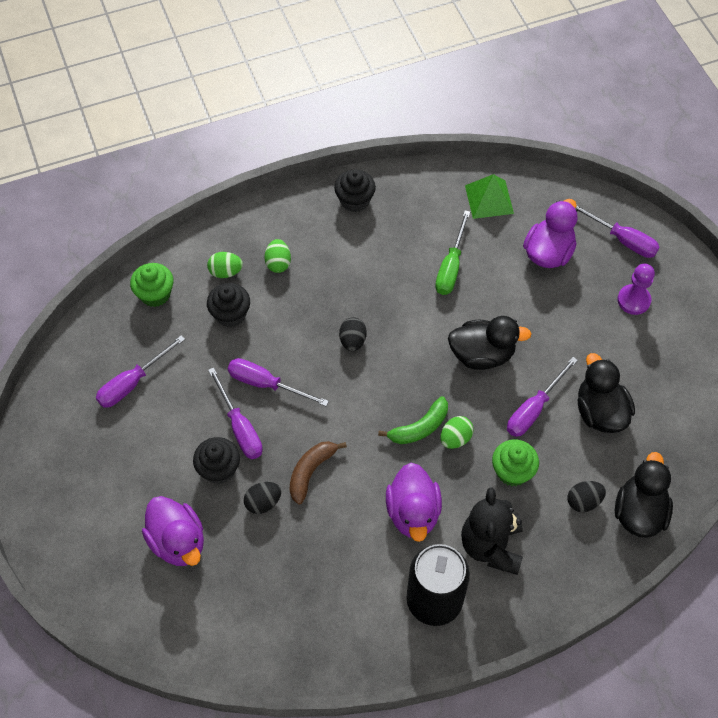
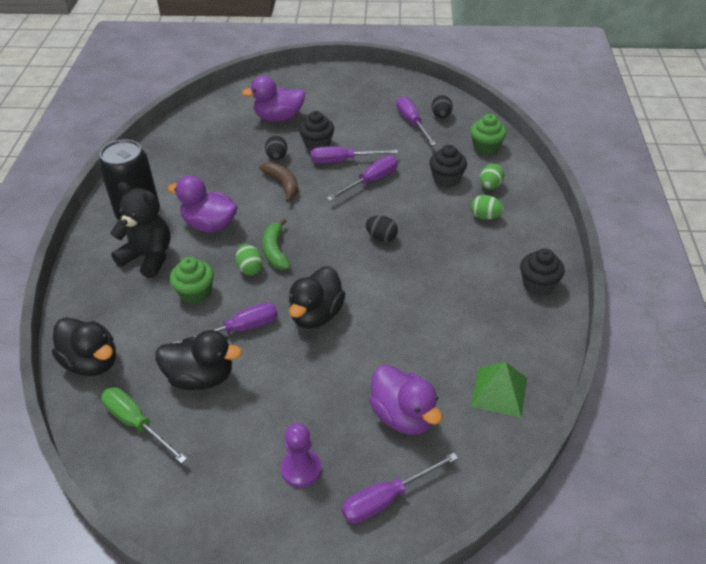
camera: 115 degrees right, 15 degrees down
green screwdriver [435,210,470,295] -> green screwdriver moved to [101,387,187,464]
purple screwdriver [507,357,578,437] -> purple screwdriver turned 90 degrees clockwise [174,302,278,343]
black egg [568,481,606,512] -> black egg moved to [432,95,453,118]

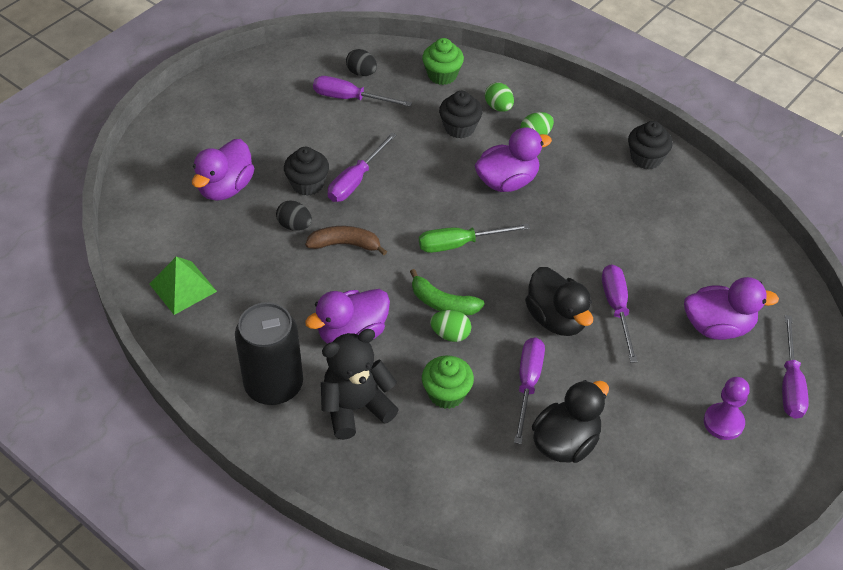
camera: 55 degrees left, 5 degrees up
black duck [52,317,116,376] -> none
green screwdriver [101,387,187,464] -> green screwdriver moved to [419,223,530,253]
purple screwdriver [327,156,398,201] -> purple screwdriver moved to [602,264,638,363]
black egg [366,216,398,242] -> none
green pyramid [471,362,527,418] -> green pyramid moved to [149,257,217,315]
none -> purple duck [474,127,552,192]

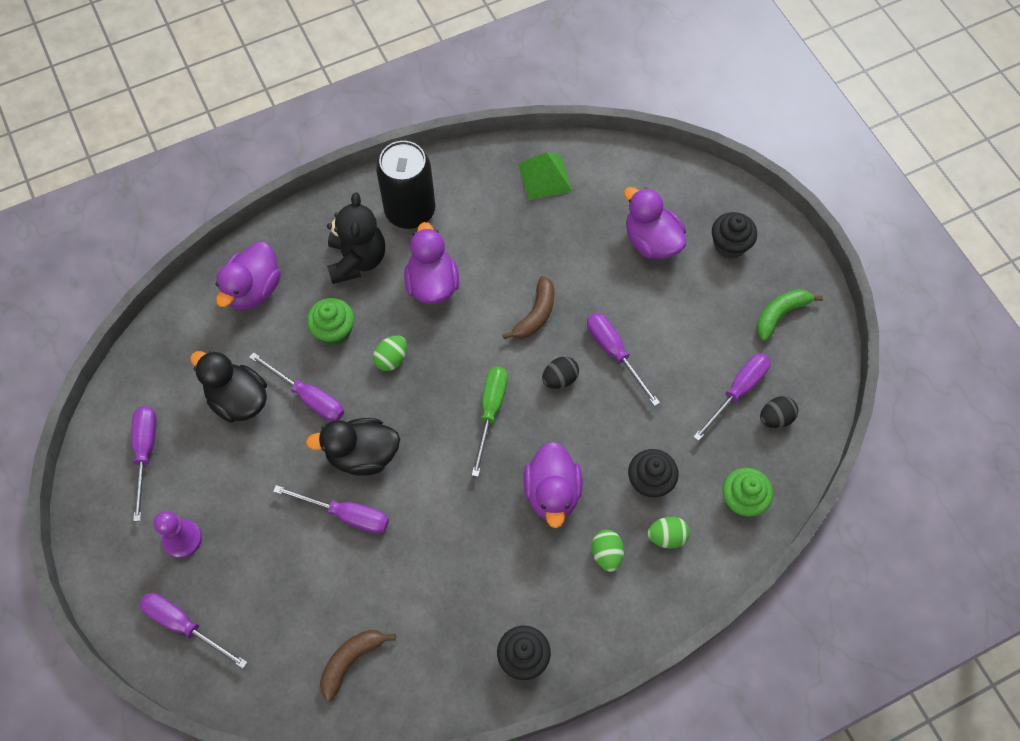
camera: 115 degrees right, 15 degrees up
black egg [276,201,312,231] -> black egg moved to [542,357,579,389]
black cupcake [284,147,329,196] -> black cupcake moved to [712,212,757,259]
green banana [410,269,485,315] -> green banana moved to [756,289,823,341]
black duck [532,380,609,463] -> black duck turned 150 degrees clockwise [190,351,267,423]
purple duck [684,277,779,340] -> purple duck moved to [216,242,281,310]
none -> purple screwdriver [131,406,157,521]
none -> brown banana [320,630,396,701]

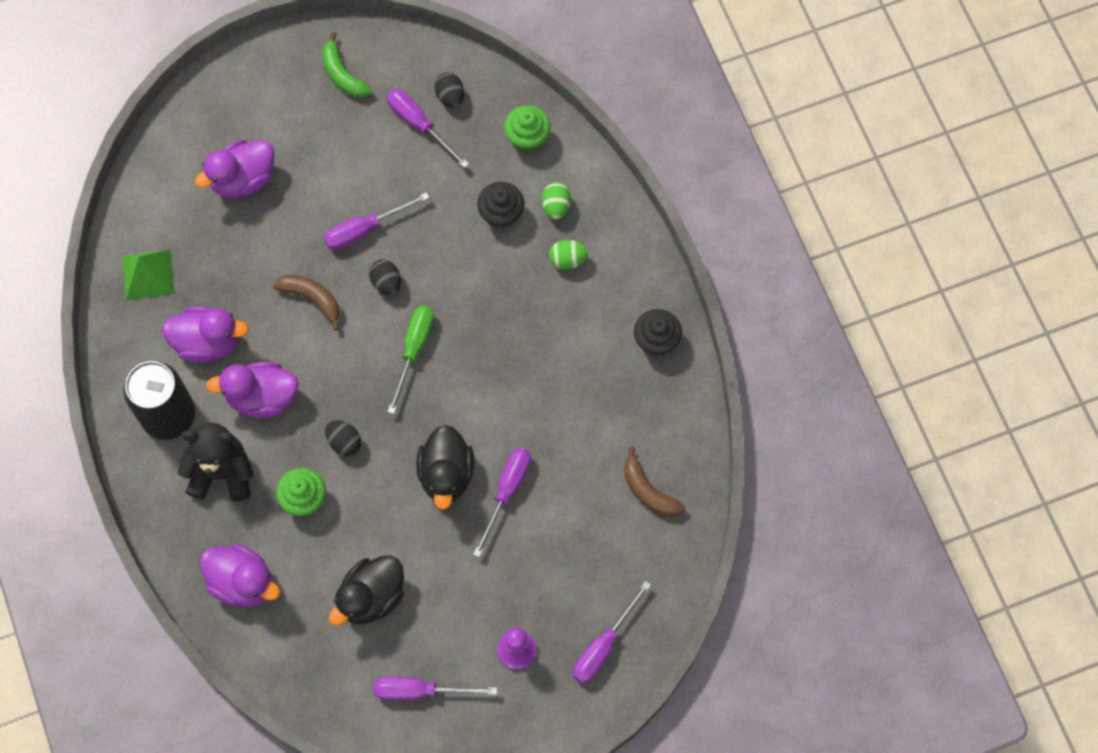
camera: 85 degrees left, 5 degrees up
purple screwdriver [249,352,344,422] -> none
green egg [373,335,407,371] -> black egg [325,420,361,456]
green screwdriver [472,366,508,477] -> green screwdriver turned 90 degrees clockwise [388,306,434,414]
purple duck [523,442,583,528] -> purple duck moved to [162,307,249,362]
black cupcake [712,212,757,259] -> none

